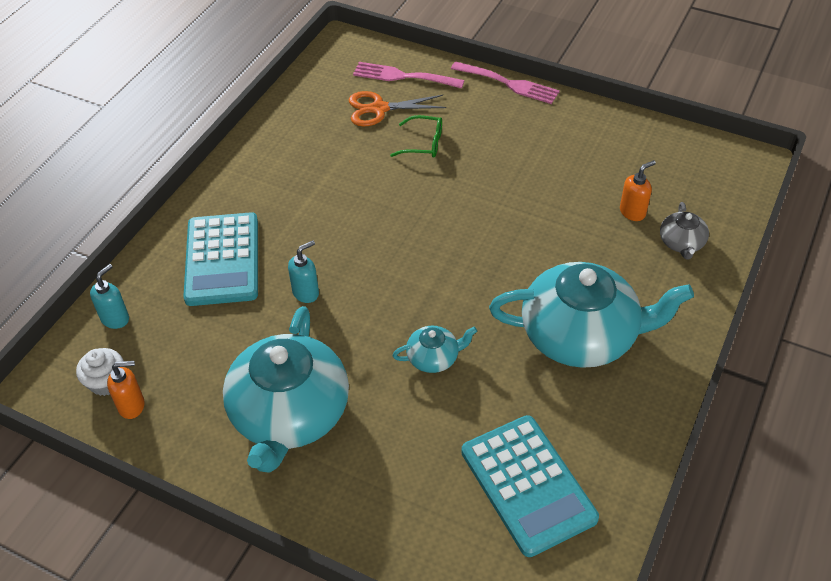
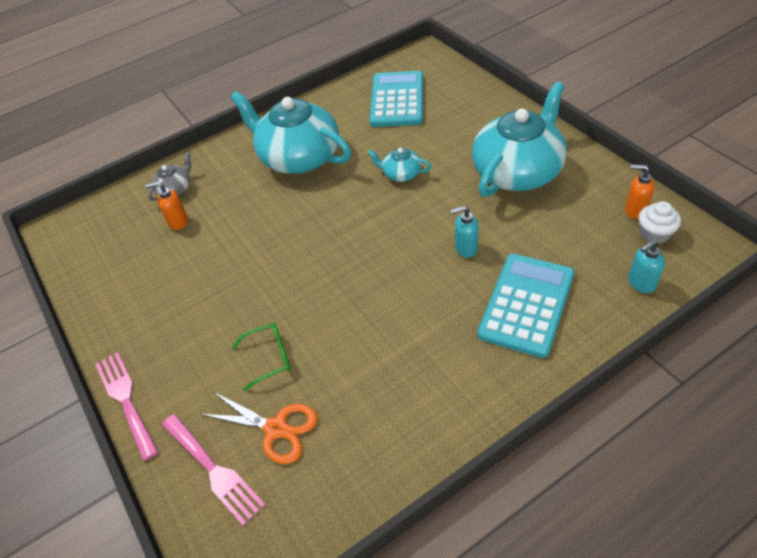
camera: 145 degrees left, 0 degrees up
green glasses [390,115,442,158] -> green glasses turned 120 degrees clockwise [232,323,291,391]

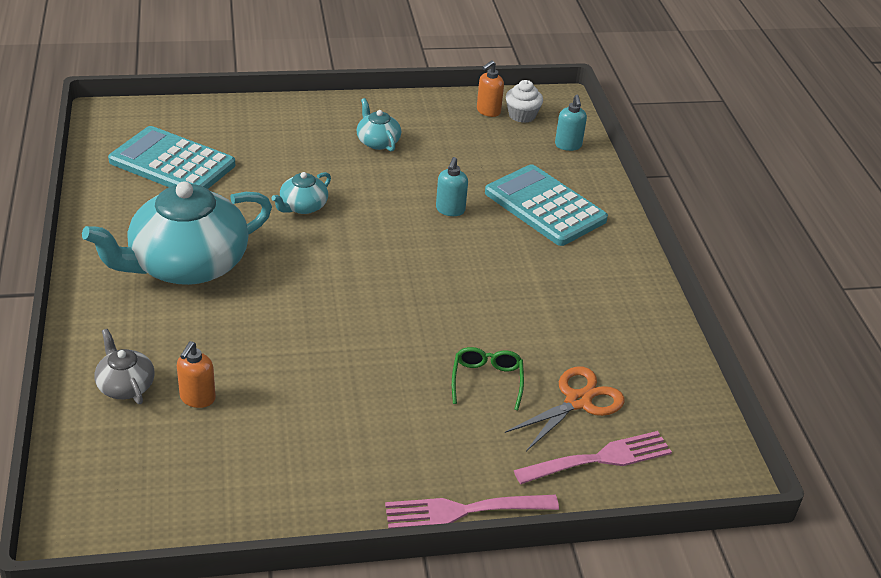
camera: 75 degrees left, 10 degrees down
turquoise teapot [472,82,567,197] -> turquoise teapot [356,98,401,151], size x0.44

